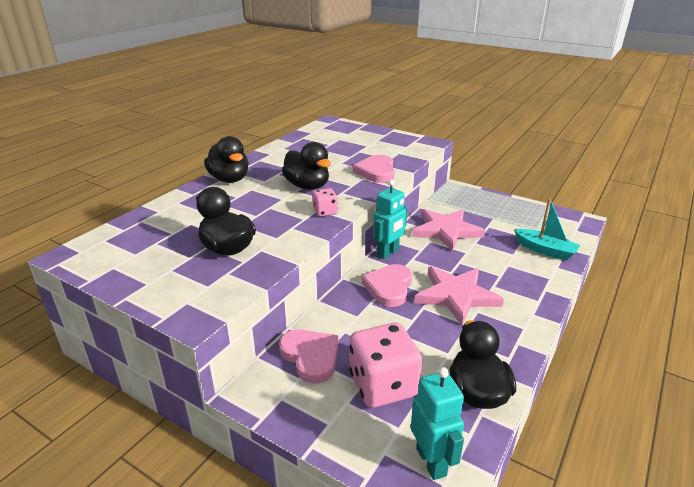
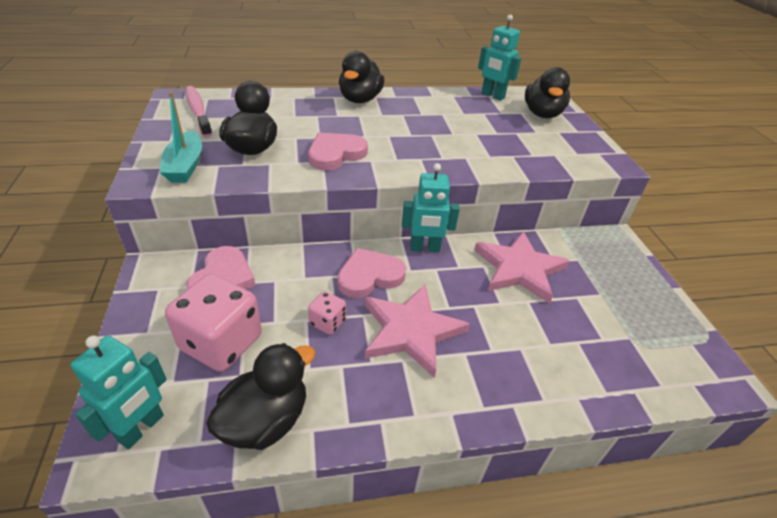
camera: 45 degrees right, 10 degrees up
black duck [282,142,331,190] -> black duck moved to [525,67,570,118]
pink dice [313,188,338,217] -> pink dice moved to [308,291,346,335]
pink heart [353,155,395,183] -> pink heart moved to [308,133,368,170]
turquoise boat [514,198,581,261] -> turquoise boat moved to [160,92,202,182]
none -> pink toothbrush [186,86,212,138]
none -> turquoise robot [478,14,521,101]

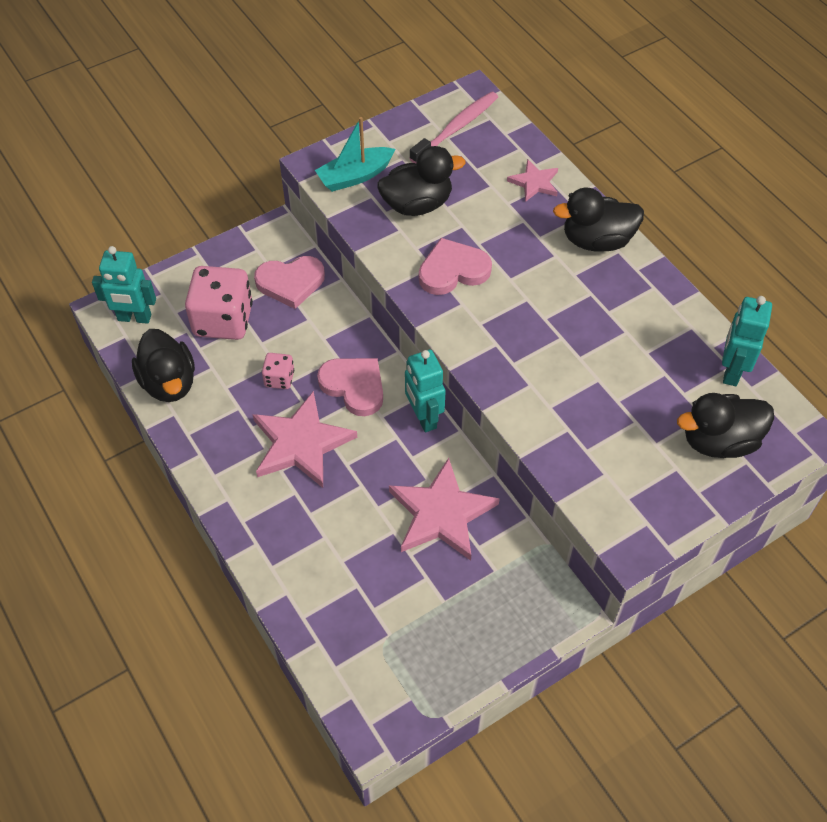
camera: 70 degrees right, 15 degrees up
black duck [206,343,315,450] -> black duck turned 45 degrees clockwise [132,329,195,402]
pink heart [308,133,368,170] -> pink heart turned 45 degrees counterclockwise [419,238,492,295]
none -> pink star [507,159,558,202]

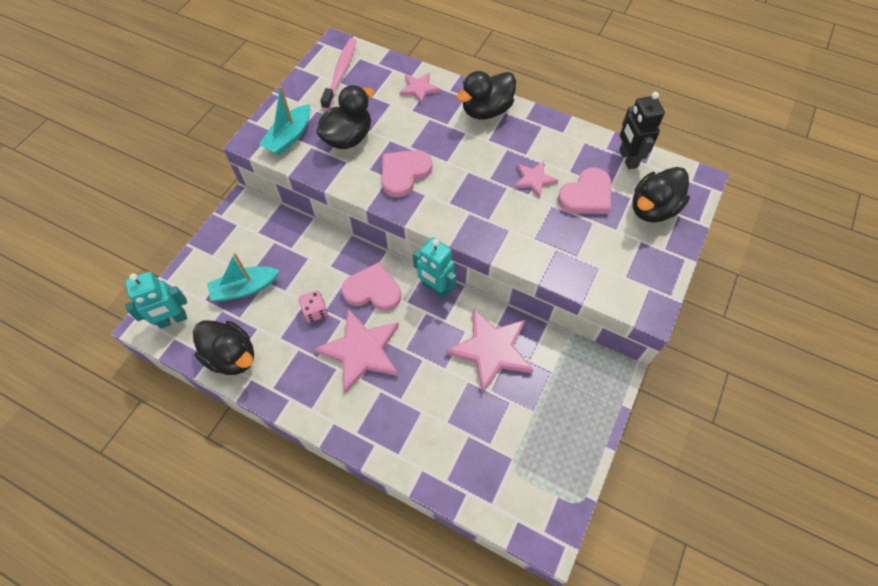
camera: 30 degrees left, 5 degrees up
pink dice [185,266,253,340] -> turquoise boat [207,253,280,301]
pink heart [254,256,325,309] -> pink heart moved to [558,167,611,214]
turquoise robot [722,296,772,386] -> black robot [619,92,665,169]
none -> pink star [514,161,558,199]

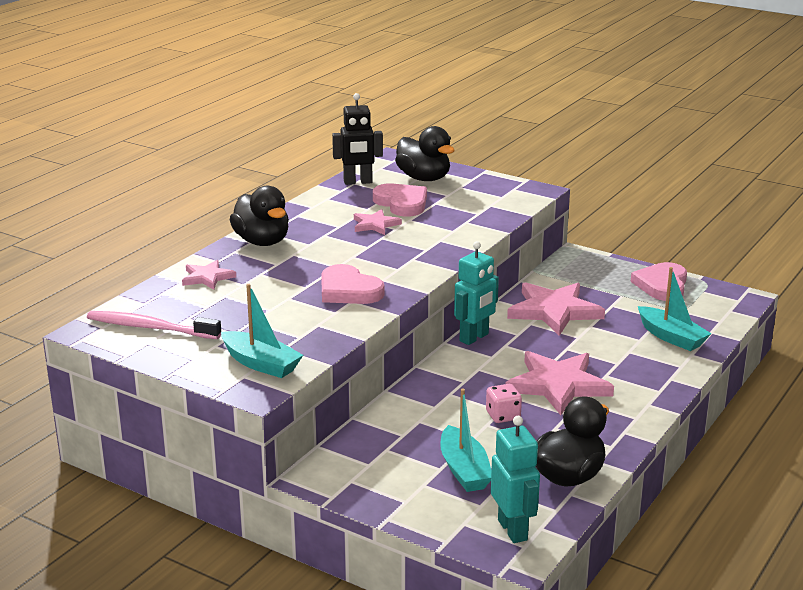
camera: 85 degrees left, 35 degrees down
black duck [316,85,374,149] -> none
pink heart [342,262,401,311] -> pink heart moved to [631,262,687,301]
none -> turquoise boat [638,267,712,351]

